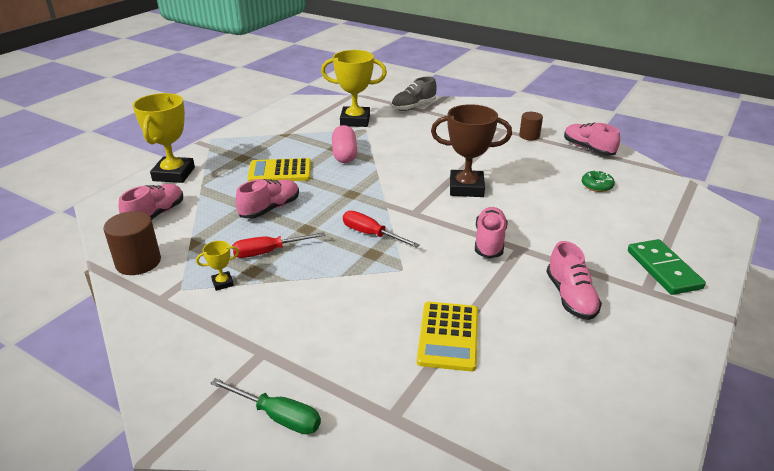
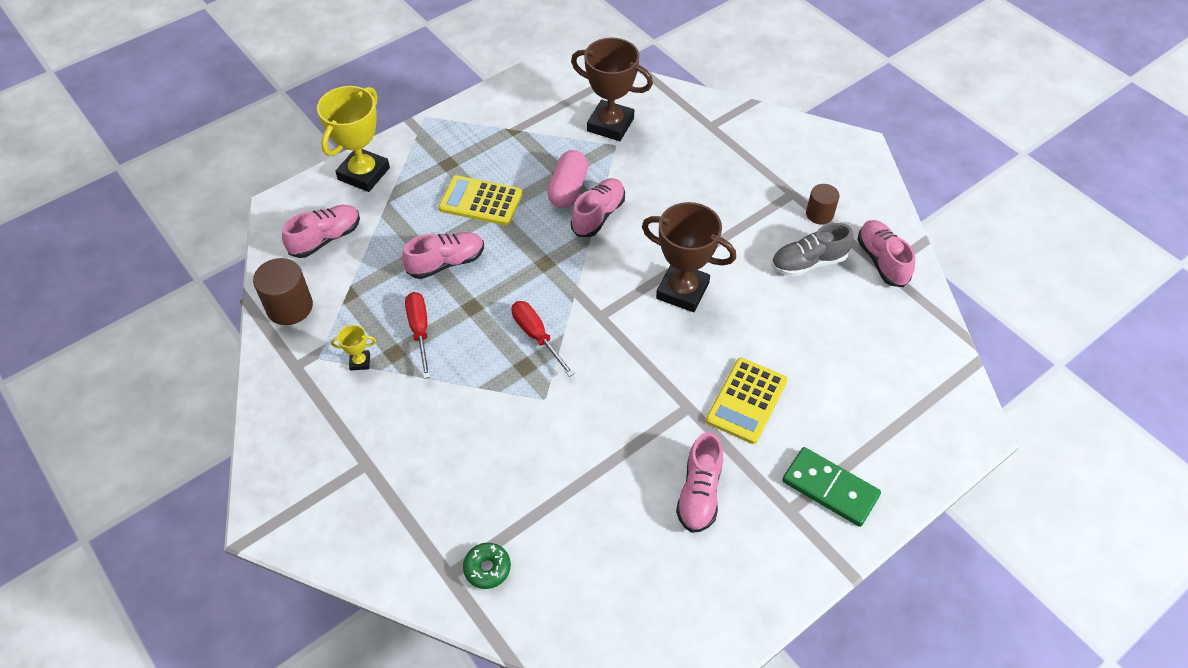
camera: 20 degrees right, 20 degrees up
green screwdriver [211,378,321,434] -> none
red screwdriver [232,232,326,258] -> red screwdriver turned 75 degrees clockwise [405,292,430,378]
yellow trophy [321,50,387,127] -> brown trophy [571,38,653,141]
grey shoe [391,76,437,111] -> grey shoe moved to [771,223,853,277]
yellow calculator [417,302,478,371] -> yellow calculator moved to [706,358,788,444]
pink shoe [475,207,508,259] -> pink shoe moved to [571,178,625,237]
green donut [582,170,615,192] -> green donut moved to [463,543,511,589]
green domino [628,239,706,295] -> green domino turned 60 degrees counterclockwise [782,447,881,527]

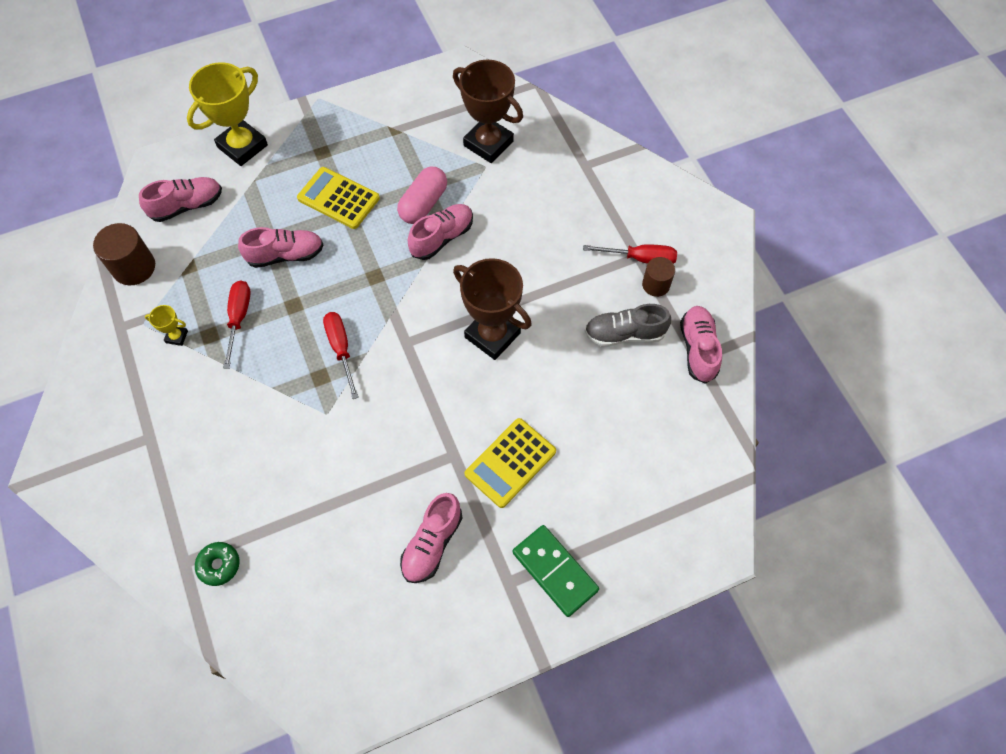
camera: 15 degrees right, 10 degrees up
none -> red screwdriver [583,244,677,264]

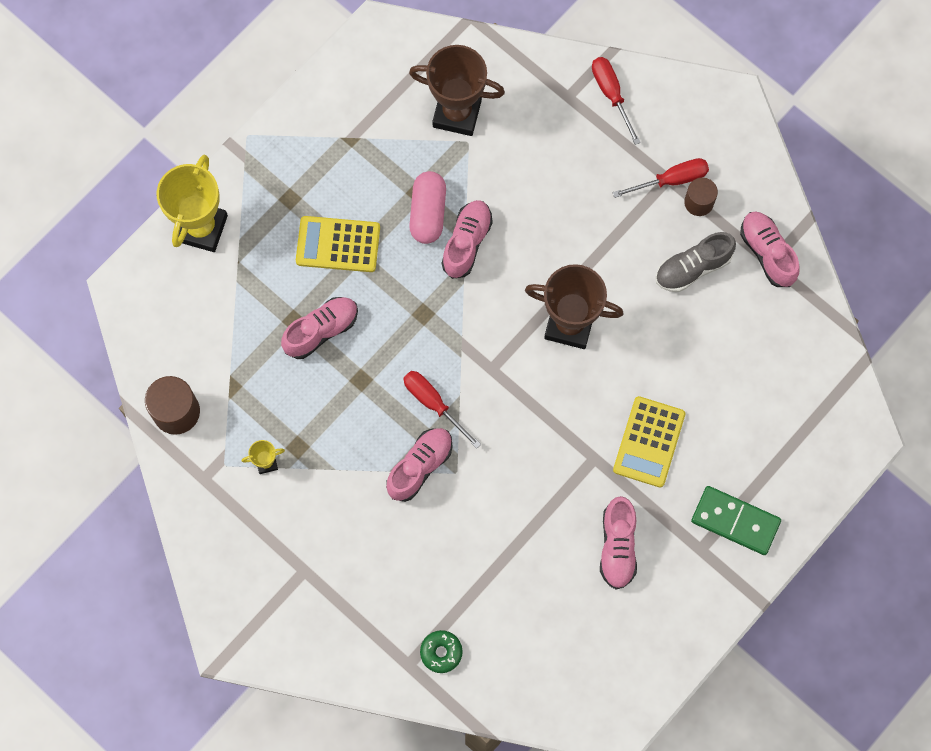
camera: 25 degrees left, 10 degrees up
pink shoe [139,177,222,222] -> pink shoe moved to [386,428,452,502]
red screwdriver [223,280,251,369] -> red screwdriver moved to [592,57,641,145]

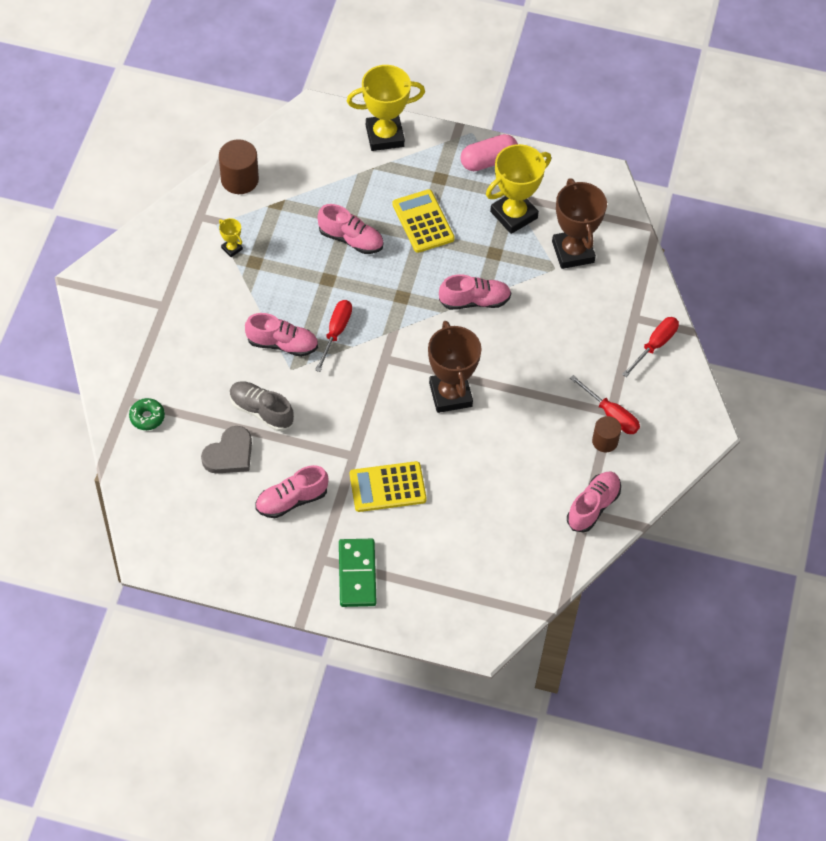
camera: 60 degrees right, 15 degrees down
pink capsule [409,171,446,244] -> pink capsule moved to [461,134,518,171]
grey shoe [655,232,736,292] -> grey shoe moved to [230,381,294,431]
none -> grey heart [201,426,252,474]
none -> yellow trophy [486,144,551,234]

